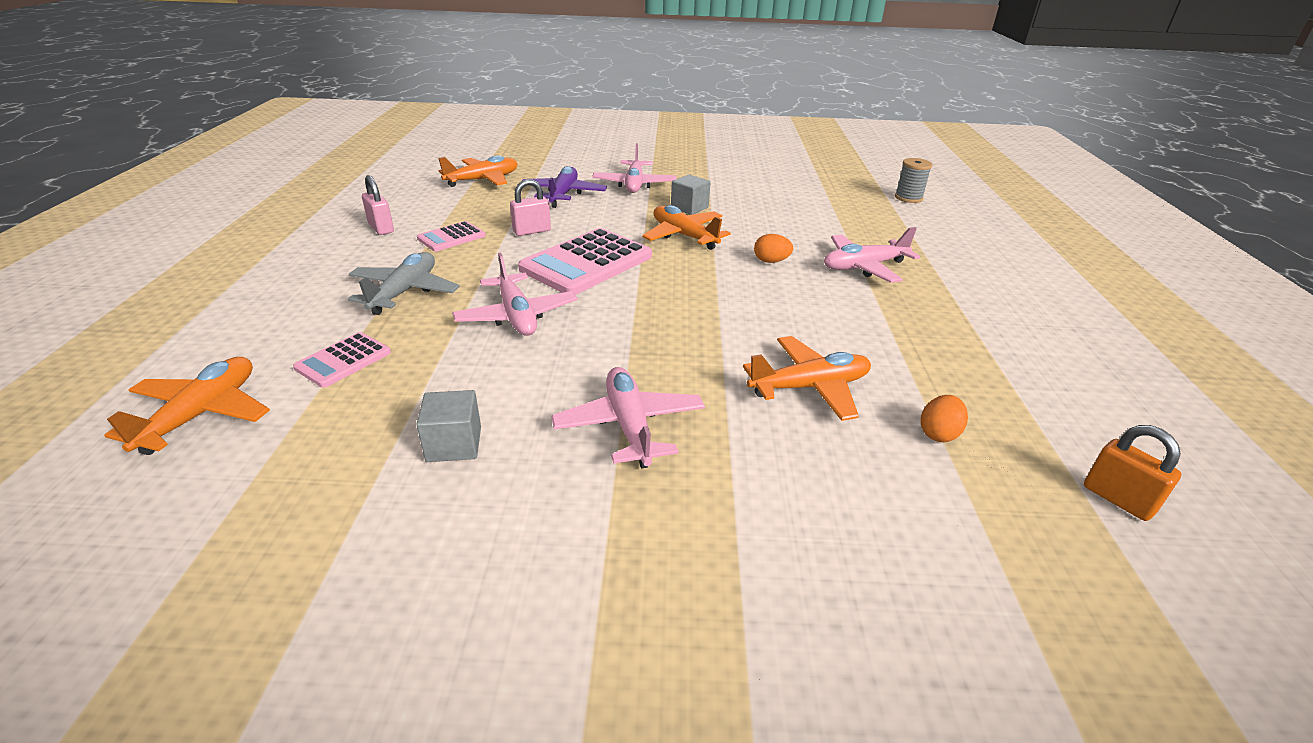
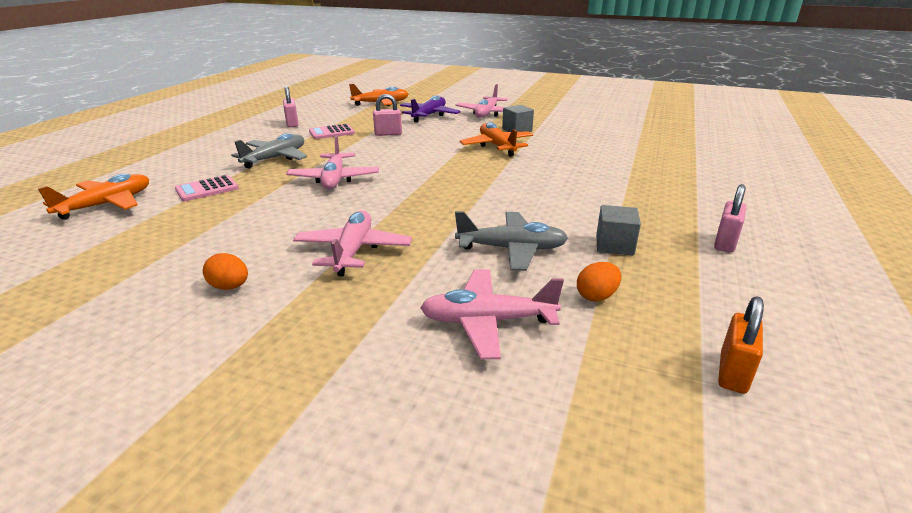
camera: 20 degrees right, 5 degrees down
grey cube [416,390,481,462] -> grey cube moved to [596,205,641,256]
pink calculator [518,228,652,295] -> none
orange plane [743,336,871,421] -> grey plane [455,211,568,271]
orange egg [754,234,793,263] -> orange egg moved to [203,253,248,290]
pink plane [824,227,920,283] -> pink plane moved to [420,269,564,359]
grey spool [895,158,932,203] -> none
orange padlock [1084,425,1181,521] -> orange padlock turned 45 degrees clockwise [718,296,764,394]
none -> pink padlock [714,184,746,253]

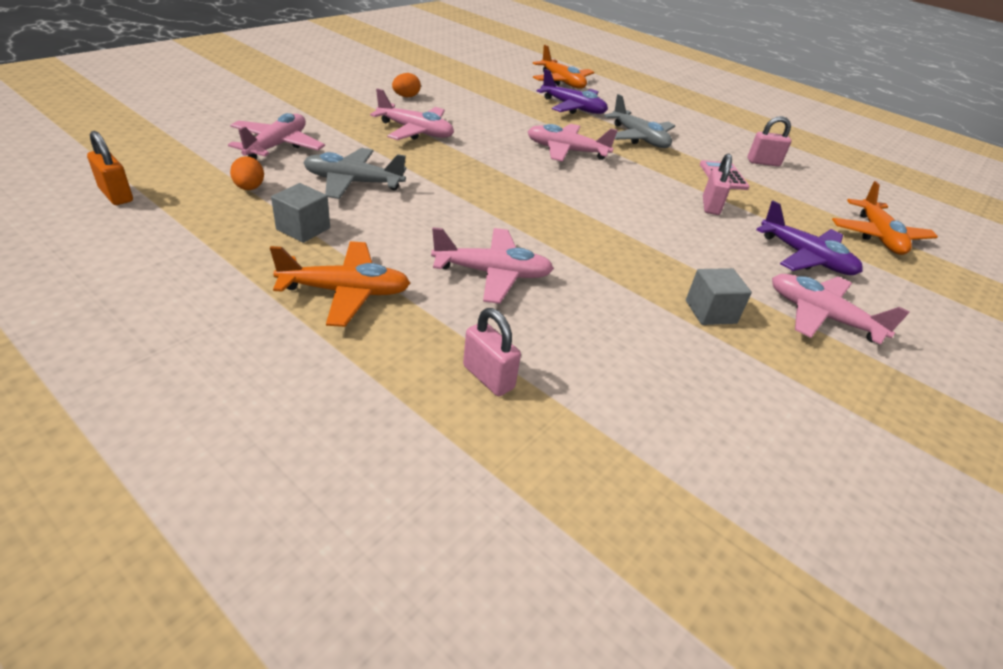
camera: 105 degrees right, 10 degrees up
pink calculator [175,175,239,201] -> purple plane [537,69,608,114]
grey plane [455,211,568,271] -> grey plane turned 75 degrees clockwise [303,148,406,199]
orange plane [460,122,533,157] -> orange plane moved to [270,241,410,327]
pink padlock [714,184,746,253] -> pink padlock moved to [463,308,521,396]
none -> pink plane [431,227,554,304]

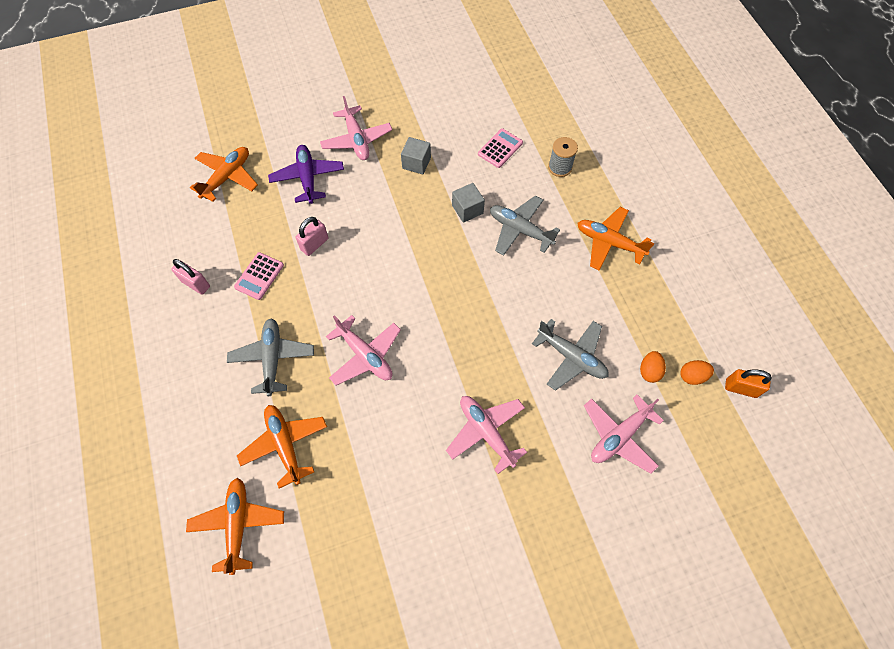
camera: 145 degrees left, 25 degrees up
orange padlock [87,131,133,205] -> orange padlock turned 60 degrees counterclockwise [725,369,772,398]
grey cube [271,183,330,243] -> grey cube moved to [452,183,485,223]
orange egg [392,73,421,97] -> orange egg moved to [680,360,714,385]
pink plane [431,227,554,304] -> grey plane [490,196,560,256]
pink padlock [463,308,521,396] -> grey spool [548,137,578,177]
purple plane [537,69,608,114] -> orange plane [237,405,327,489]
none -> pink calculator [478,128,523,168]

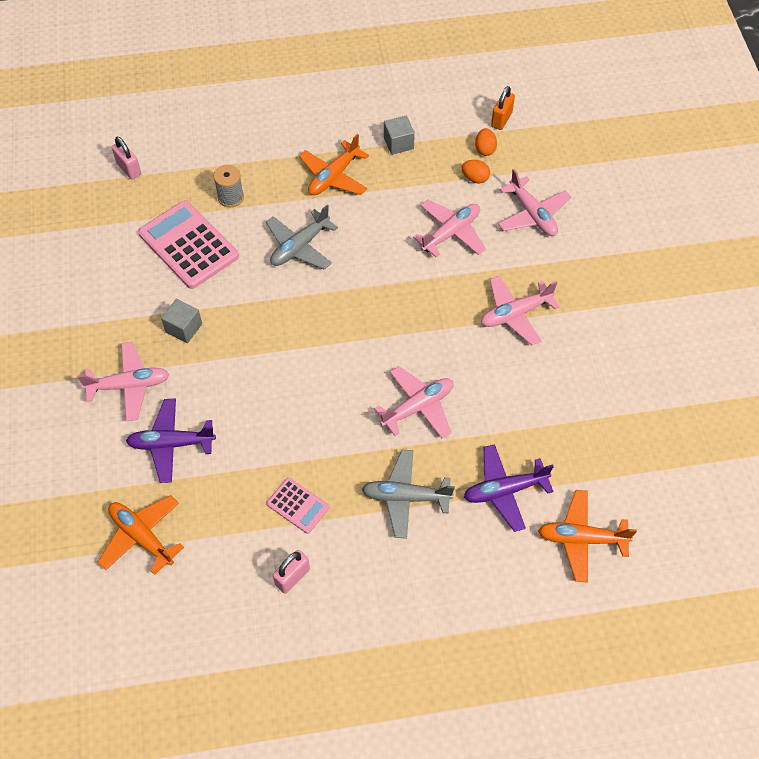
camera: 80 degrees left, 5 degrees down
orange plane [237,405,327,489] -> purple plane [464,444,554,532]
pink padlock [296,217,328,256] -> pink padlock moved to [112,137,141,179]
grey cube [452,183,485,223] -> grey cube moved to [384,116,415,155]
pink calculator [478,128,523,168] -> pink calculator [138,200,239,289], size x1.93
grey plane [532,319,609,391] -> pink plane [413,200,486,257]

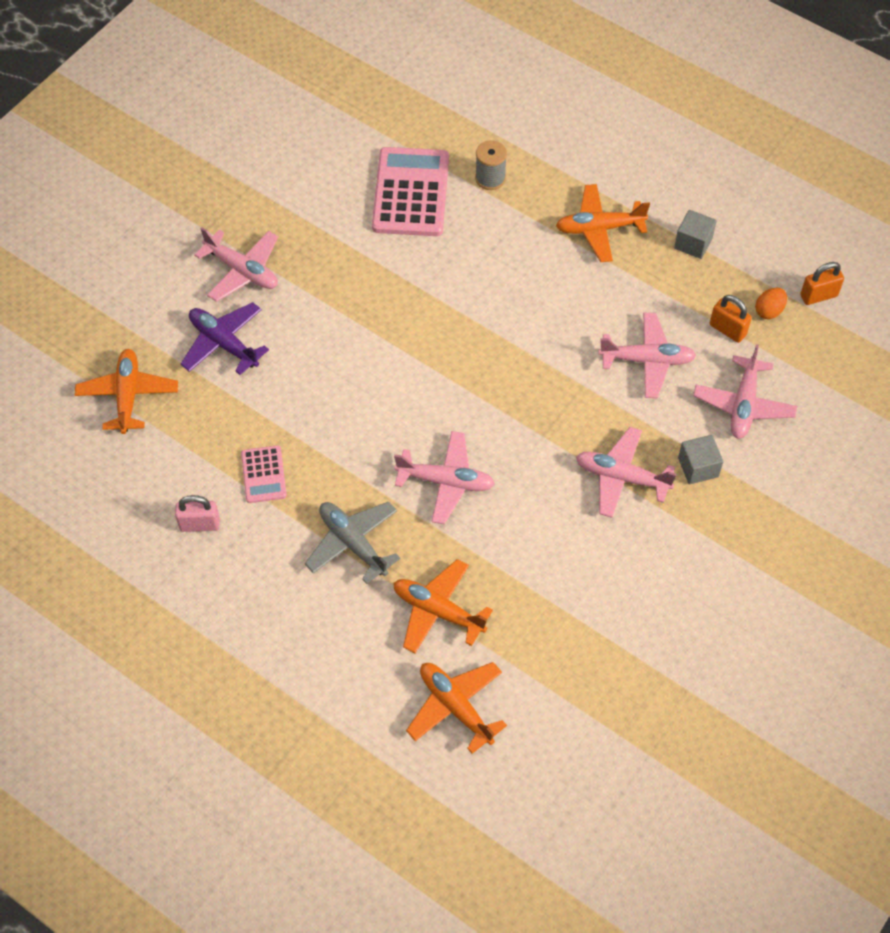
camera: 45 degrees right, 0 degrees up
pink padlock [112,137,141,179] -> none
grey cube [161,299,202,343] -> grey cube moved to [678,435,723,484]
grey plane [266,205,338,270] -> none
orange egg [462,160,490,184] -> orange padlock [710,295,752,343]
purple plane [464,444,554,532] -> orange plane [394,559,493,653]

